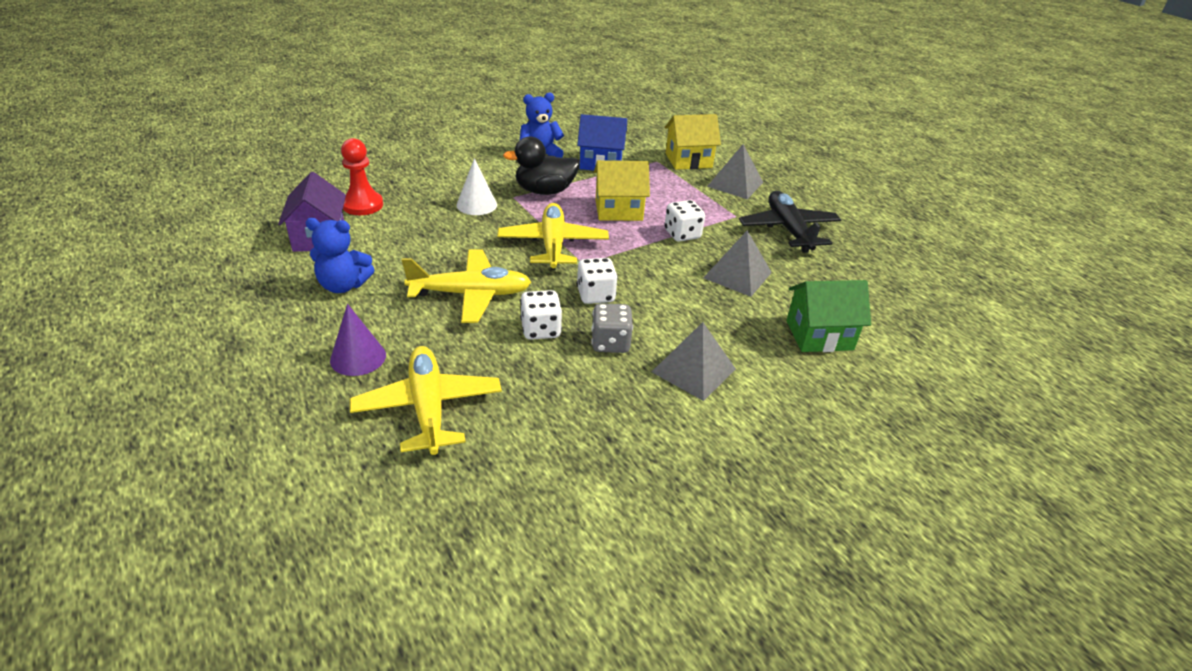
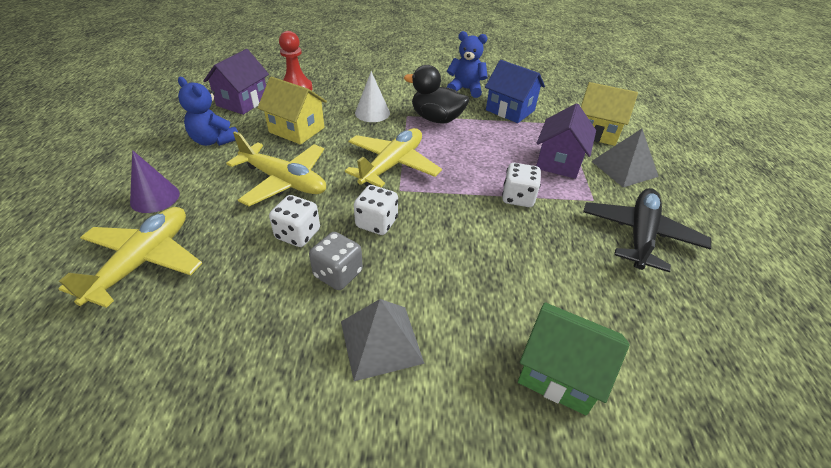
camera: 35 degrees right, 5 degrees up
yellow house [594,160,650,221] -> yellow house moved to [257,77,327,145]
grey pyramid [703,230,772,297] -> none
none -> purple house [536,103,596,179]

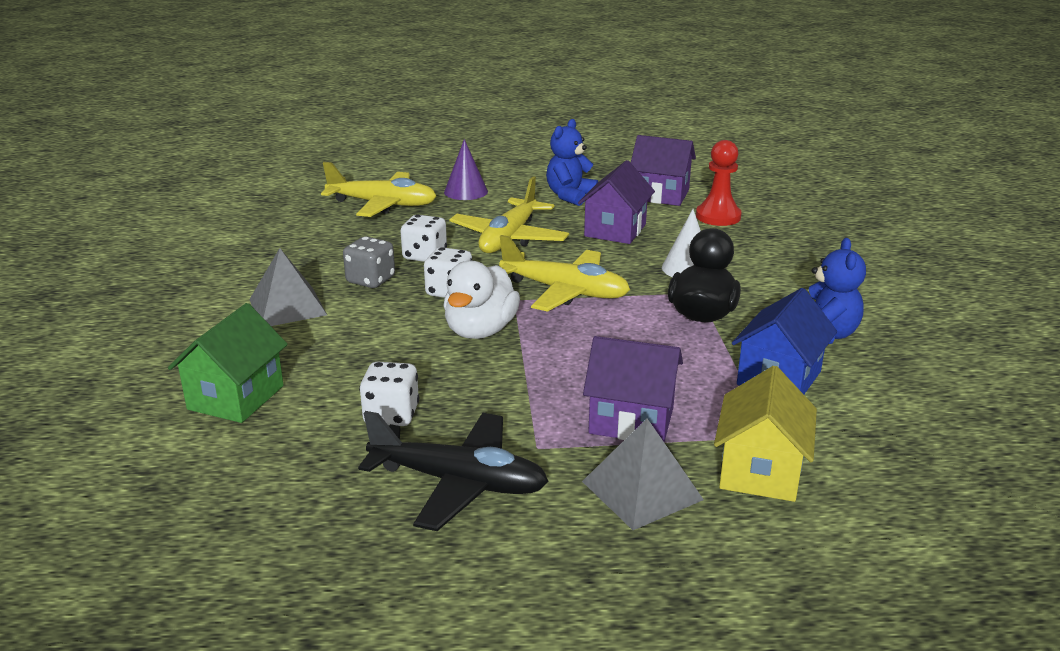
camera: 85 degrees right, 15 degrees down
yellow house [257,77,327,145] -> purple house [578,160,655,244]
white dice [502,163,541,207] -> white dice moved to [359,362,419,426]
none -> white duck [443,260,520,339]

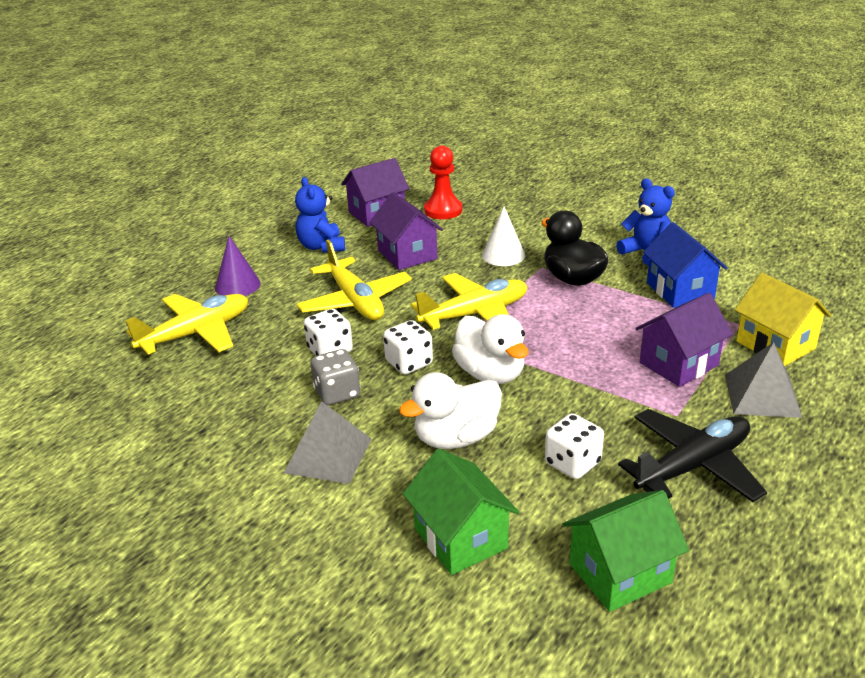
camera: 50 degrees left, 5 degrees up
none -> white duck [399,372,502,449]
none -> green house [563,490,689,612]

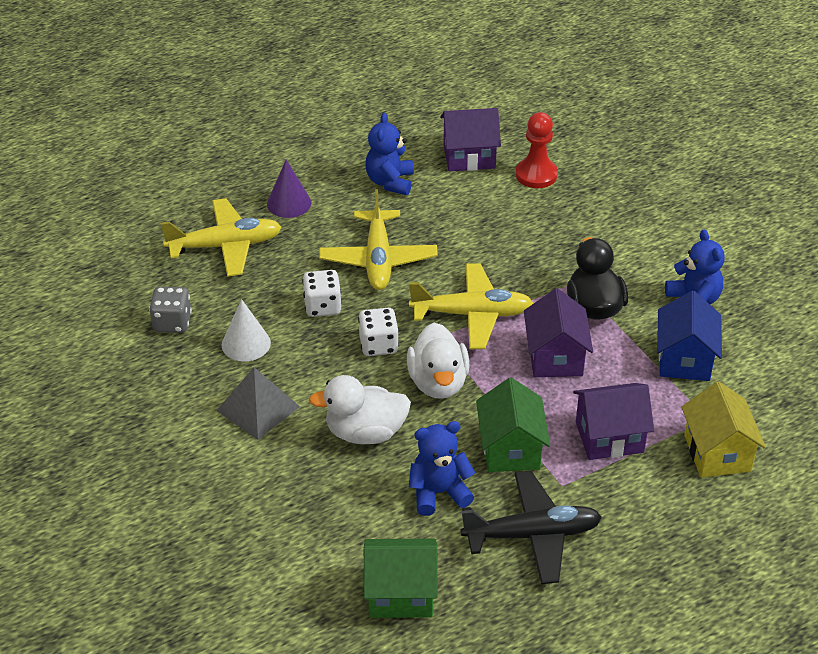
camera: 25 degrees right, 10 degrees up
grey dice [311,349,360,405] -> grey dice moved to [149,287,192,333]
purple house [370,192,443,270] -> purple house moved to [524,288,593,377]
green house [403,448,519,575] -> green house moved to [476,377,550,472]
white cone [482,206,525,266] -> white cone moved to [222,299,271,361]
white dice [545,413,604,479] -> blue teddy bear [409,421,475,516]
grey pyramid [725,342,802,418] -> none

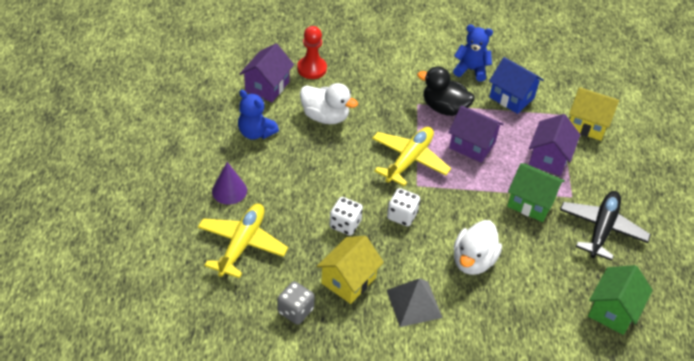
camera: 60 degrees left, 5 degrees up
white cone [222,299,271,361] -> yellow house [317,236,384,304]
yellow plane [319,189,438,290] -> none
white duck [407,323,470,399] -> white duck moved to [300,83,358,124]
blue teddy bear [409,421,475,516] -> none

